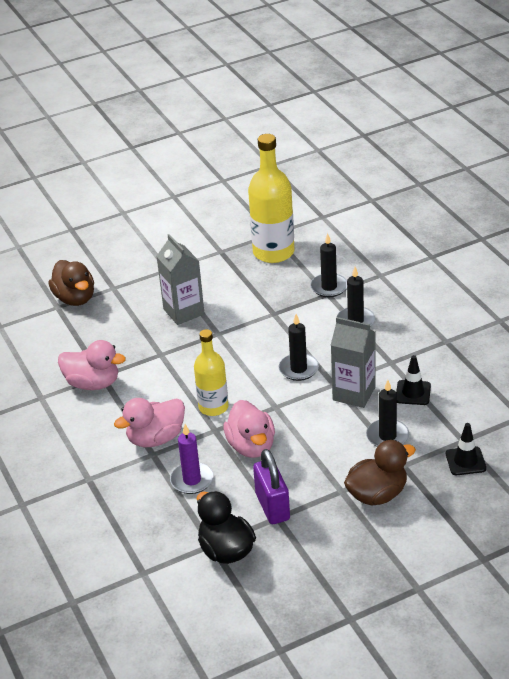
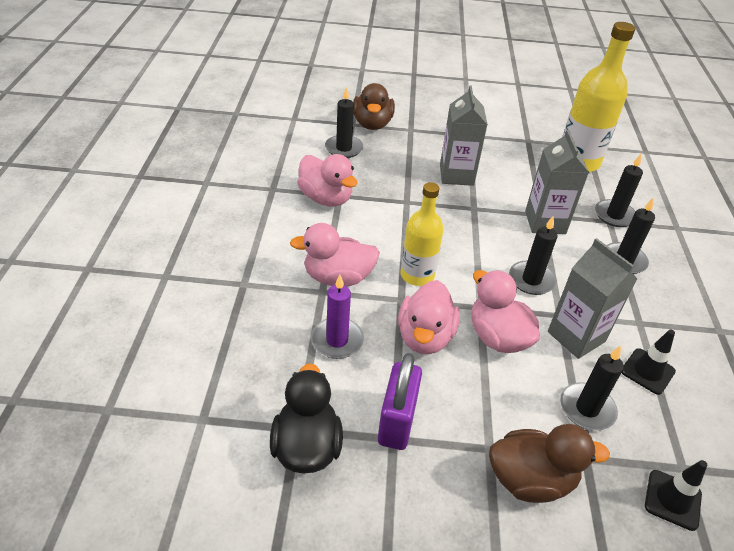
camera: 25 degrees right, 5 degrees up
none -> black candle [325,86,363,158]
none -> pink duck [471,270,540,353]
none -> grey carton [525,130,589,234]

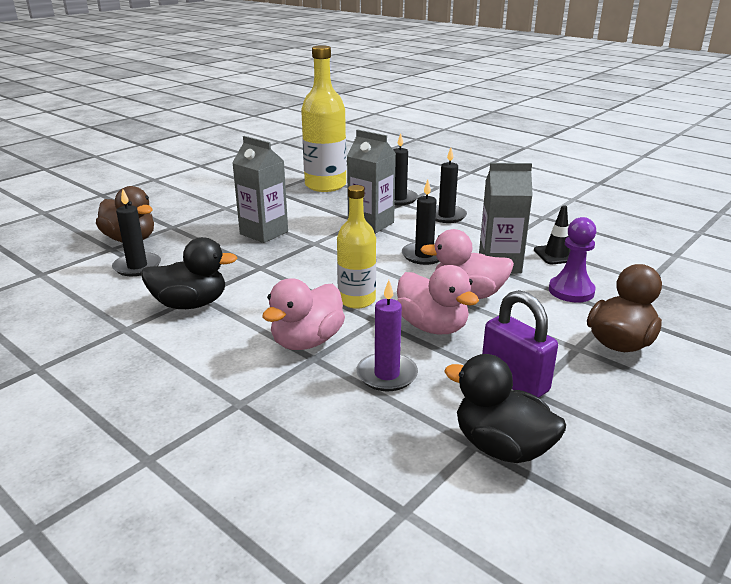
camera: 50 degrees left, 15 degrees down
pink duck [297,154,358,207] -> black duck [141,237,237,309]
black candle [560,345,624,430] -> purple pawn [549,217,597,302]
black traffic cone [645,460,707,531] -> none

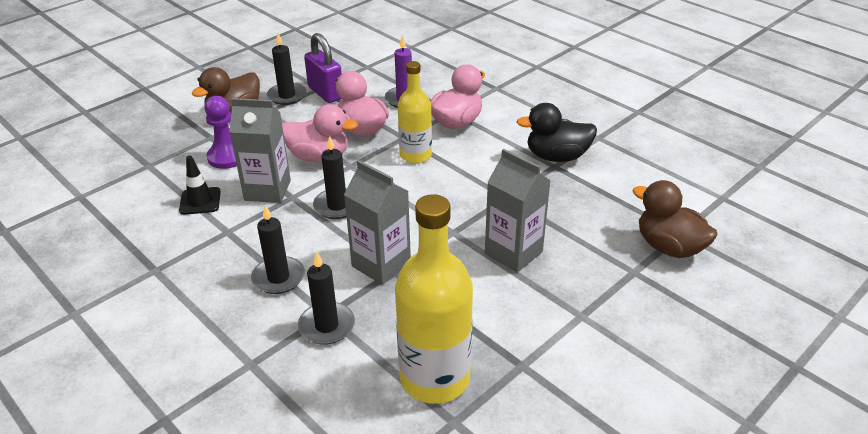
camera: 175 degrees left, 10 degrees up
black candle [112,189,161,276] -> black candle moved to [267,33,307,105]
black duck [444,354,566,463] -> none

